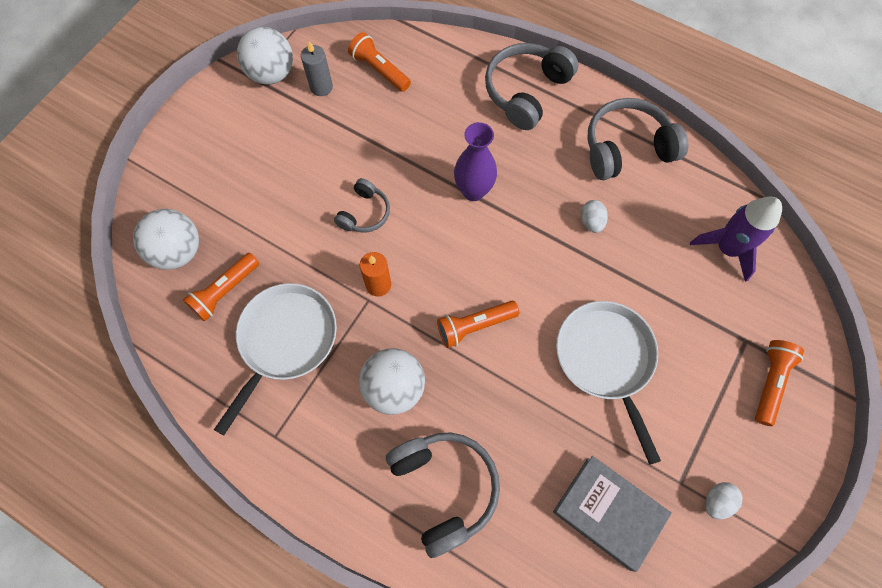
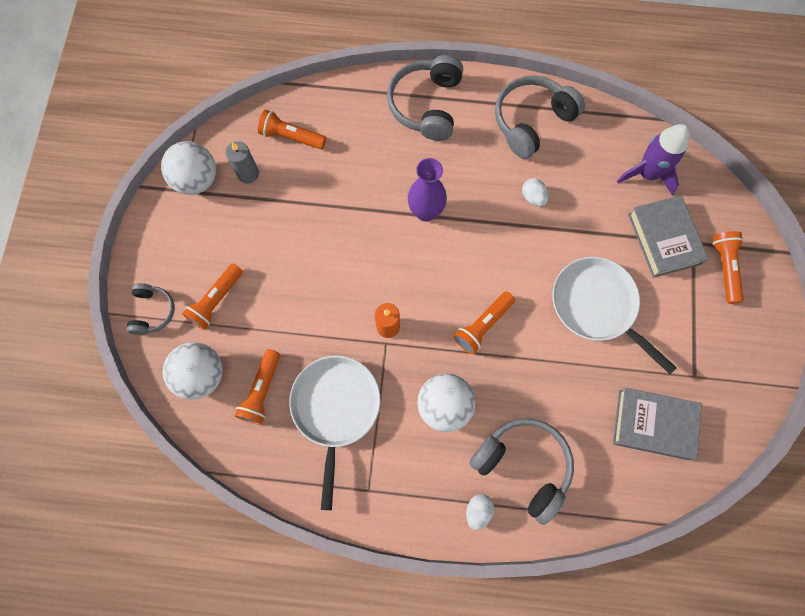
camera: 25 degrees left, 5 degrees up
grey headphones [334,178,390,233] -> grey headphones moved to [127,283,175,335]
white egg [705,482,742,519] -> white egg moved to [466,494,494,530]
none -> orange flashlight [182,263,243,330]
none -> grey book [628,195,708,278]

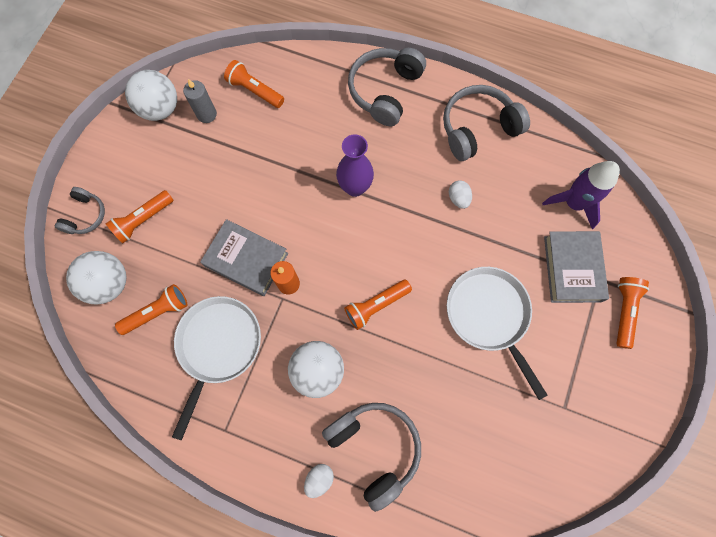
camera: 15 degrees right, 0 degrees up
orange flashlight [234,349,280,425] -> orange flashlight turned 150 degrees counterclockwise [115,284,187,335]
grey book [613,388,702,460] -> grey book moved to [200,219,288,296]

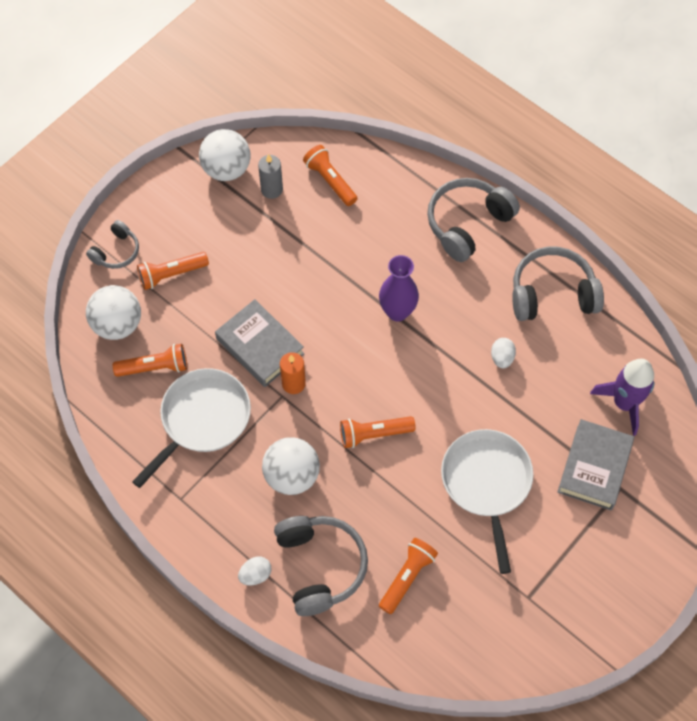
camera: 20 degrees right, 10 degrees down
orange flashlight [616,277,649,349] -> orange flashlight moved to [379,538,438,614]

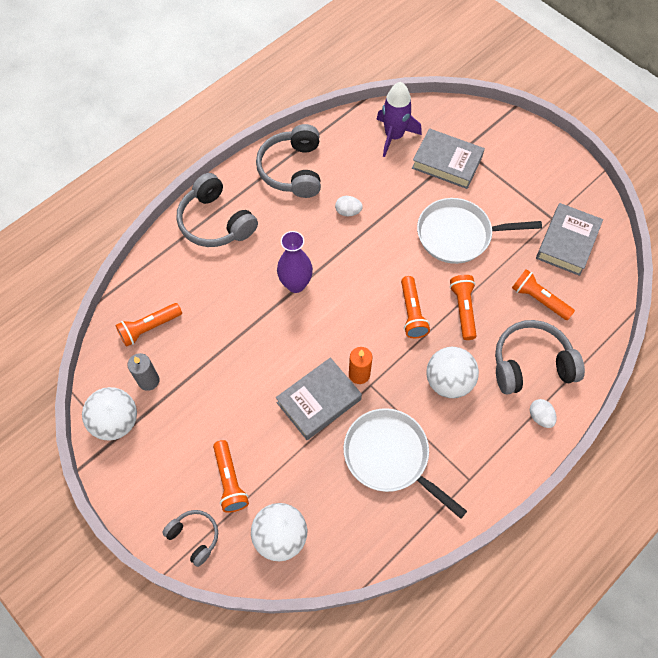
camera: 85 degrees left, 0 degrees up
orange flashlight [113,344,187,377] -> orange flashlight moved to [450,275,476,340]
none -> grey book [536,203,603,276]

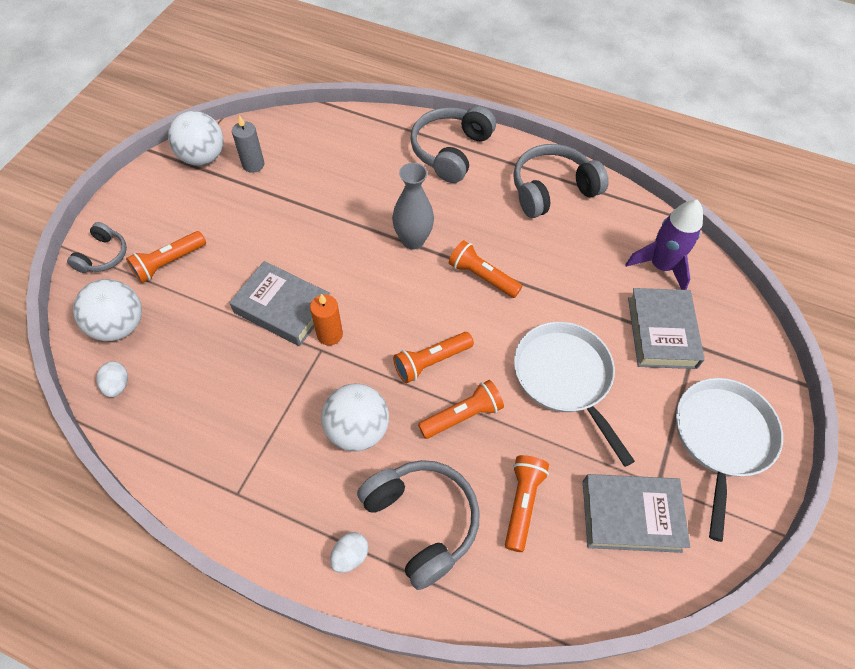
camera: 65 degrees right, 5 degrees down
orange flashlight [115,303,182,347] -> orange flashlight moved to [449,240,522,298]
purple vase [277,231,313,293] -> grey vase [392,163,434,250]
white egg [335,196,363,216] -> white egg moved to [96,361,128,397]
white pan [343,408,467,519] -> white pan moved to [676,378,783,542]

